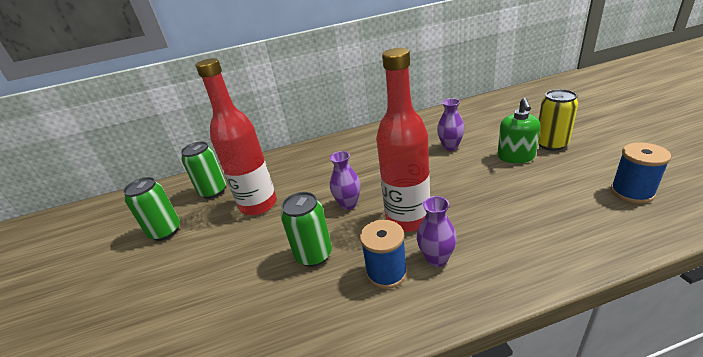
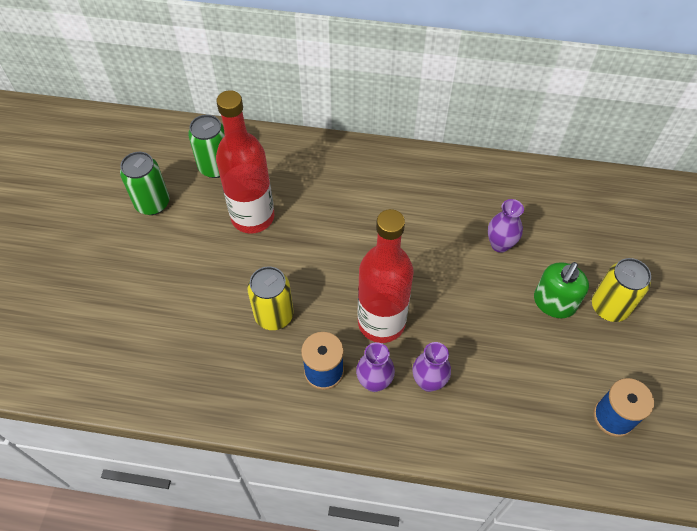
camera: 20 degrees right, 25 degrees up
green can [281,192,332,267] -> yellow can [247,266,294,330]
purple vase [330,151,361,210] -> purple vase moved to [413,342,451,392]

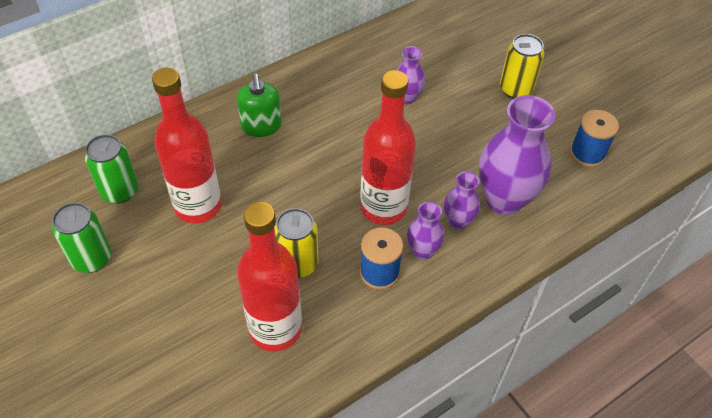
camera: 45 degrees left, 5 degrees down
green soap dispenser [534,262,589,318] -> green soap dispenser moved to [237,74,282,137]
none -> red bottle [237,202,302,351]
none -> purple vase [479,95,555,215]

